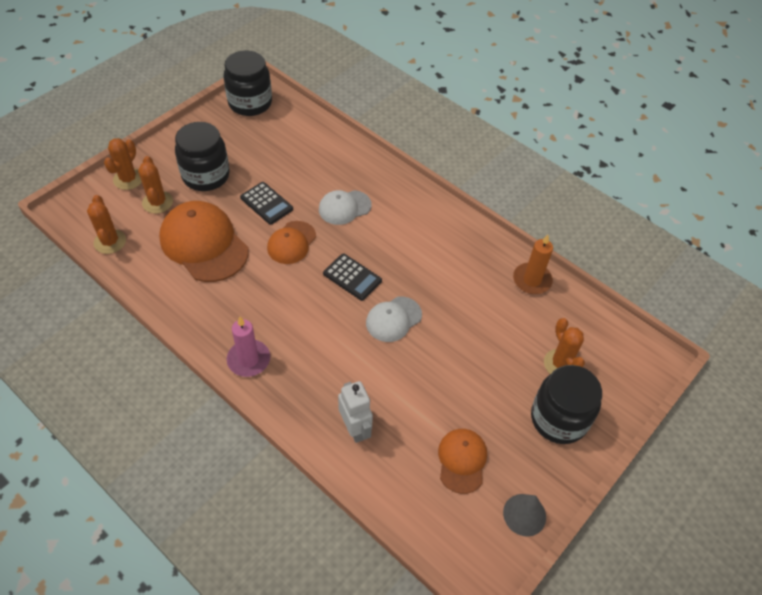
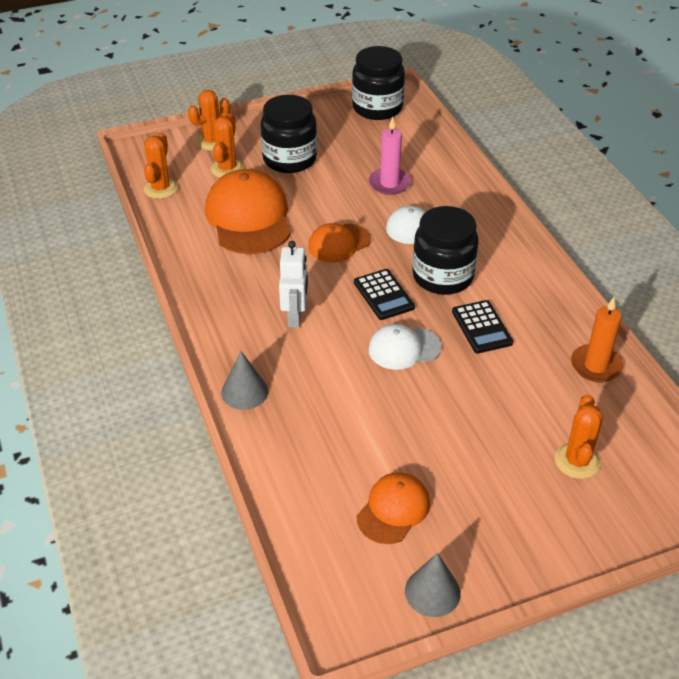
camera: 30 degrees right, 10 degrees down
pink candle [227,317,270,377] -> pink candle moved to [369,117,411,195]
black calculator [240,182,293,225] -> black calculator moved to [452,300,513,354]
white robot [338,381,373,443] -> white robot moved to [279,241,308,328]
black jar [531,365,602,444] -> black jar moved to [412,206,479,295]
none -> grey cone [221,351,268,410]

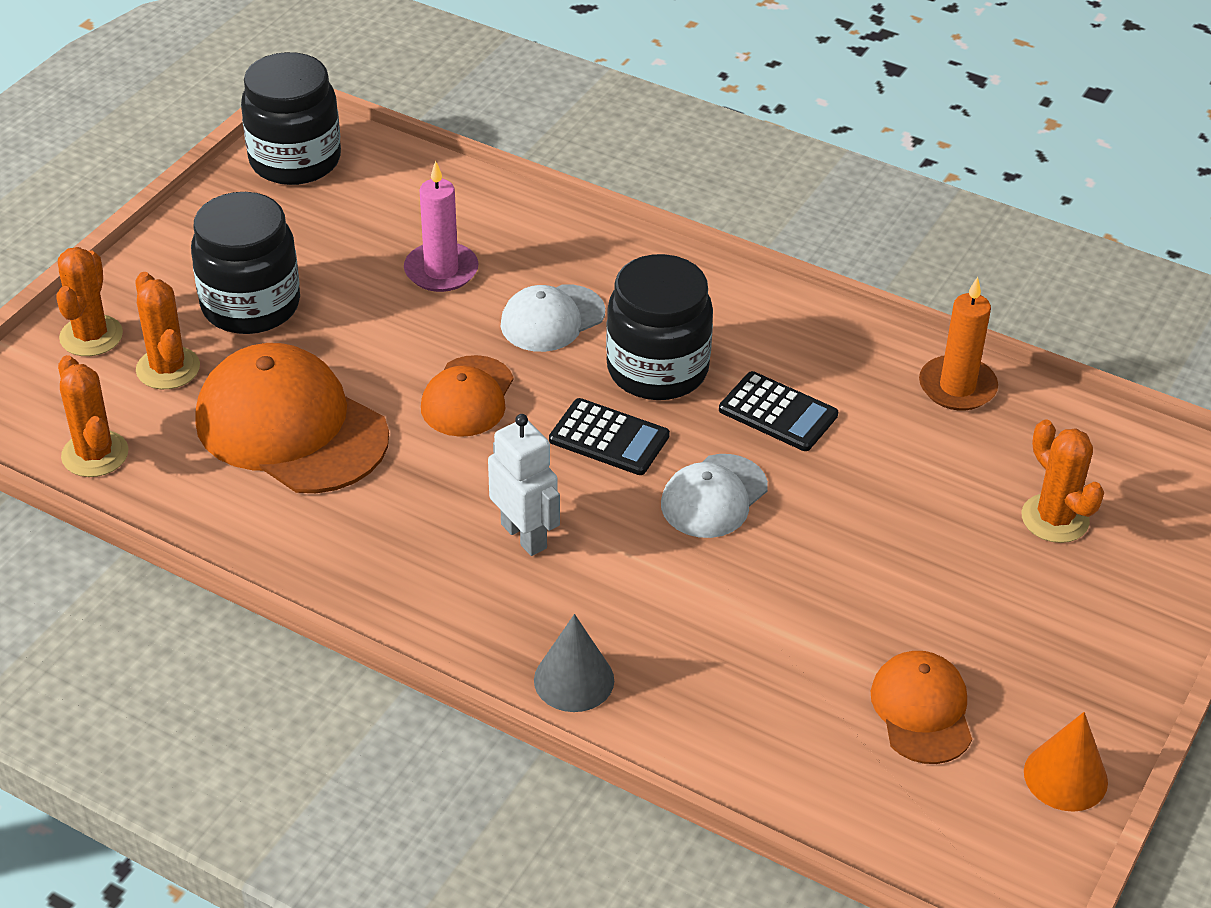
camera: 40 degrees left, 0 degrees up
grey cone [405,553,461,617] -> orange cone [1024,712,1108,812]

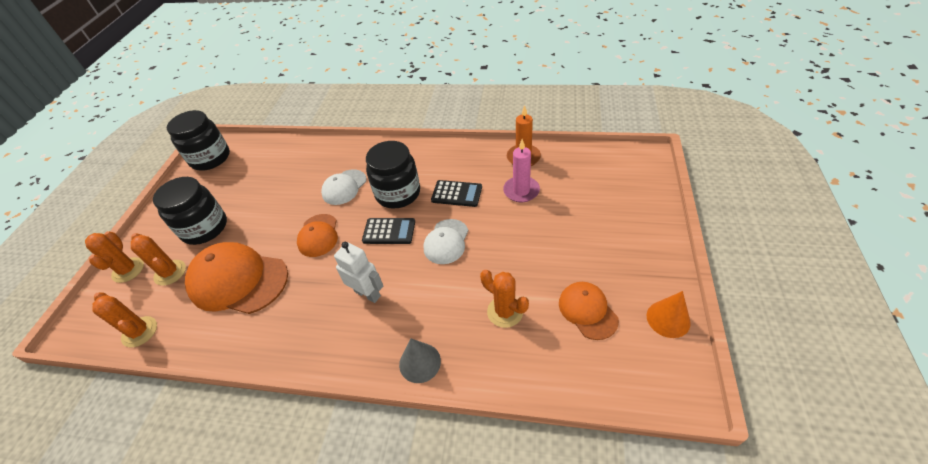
camera: 15 degrees left, 5 degrees up
pink candle [404,161,478,292] -> pink candle moved to [503,139,540,202]
orange cactus [1022,420,1104,543] -> orange cactus moved to [480,270,529,328]

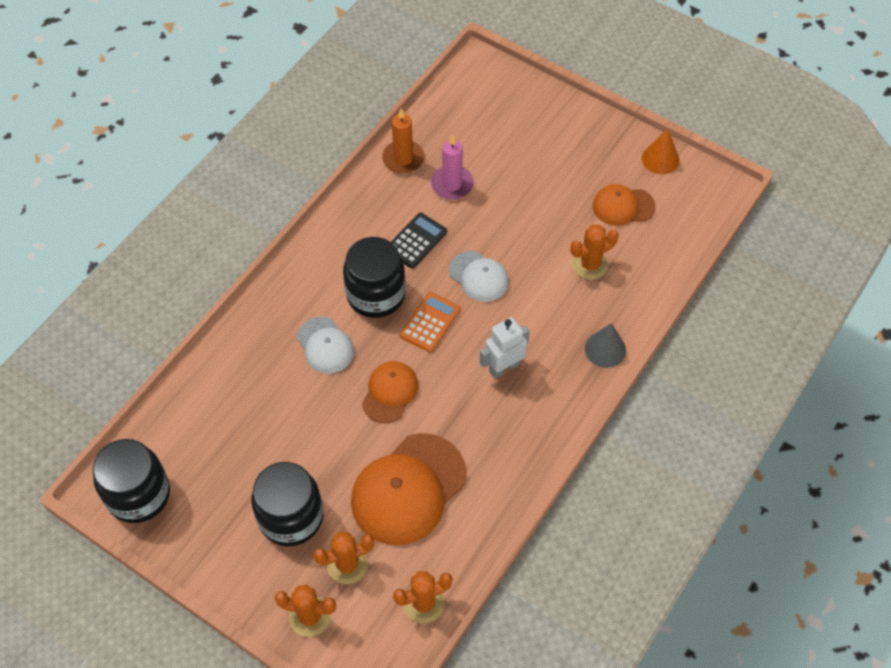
camera: 70 degrees left, 10 degrees up
orange cap [297,214,338,257] -> orange cap turned 90 degrees counterclockwise [362,361,418,423]
black calculator [362,218,415,244] -> orange calculator [400,292,460,352]

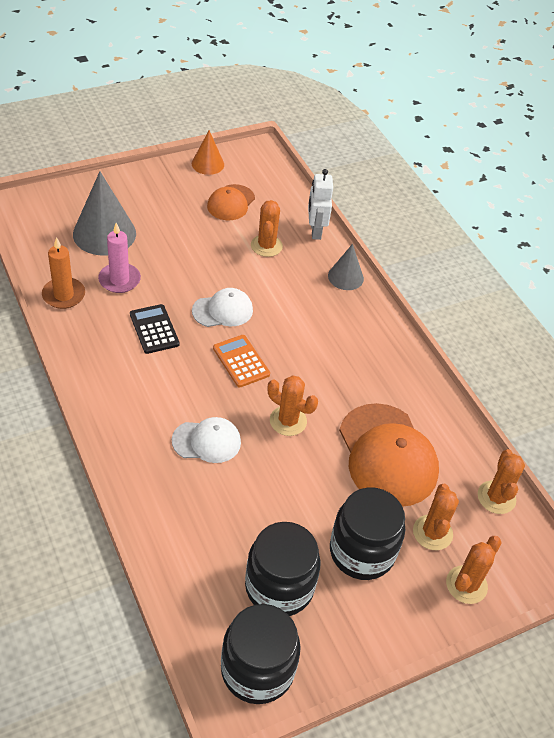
camera: 65 degrees left, 10 degrees down
black jar [343,237,406,318] -> black jar moved to [245,522,321,616]
orange cap [362,361,418,423] -> orange cactus [268,375,318,436]
white robot [480,317,530,379] -> white robot moved to [308,169,333,240]
none -> grey cone [73,171,136,256]

